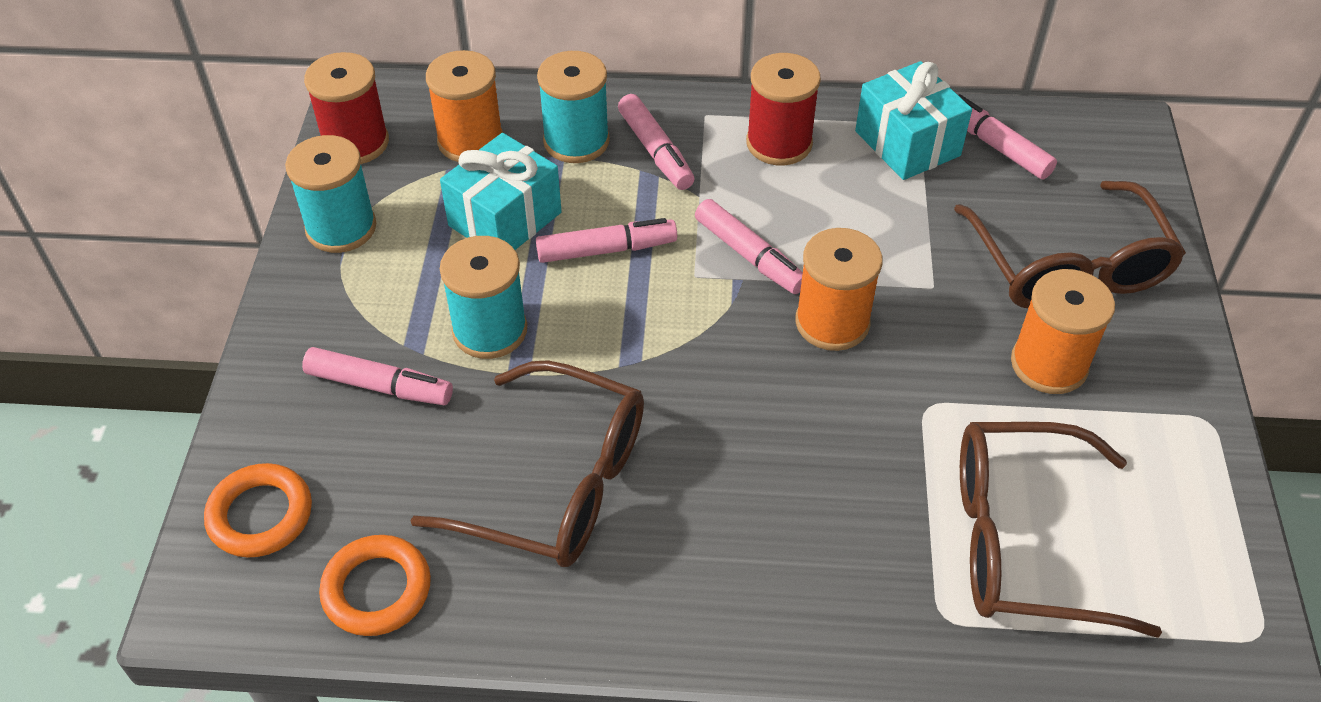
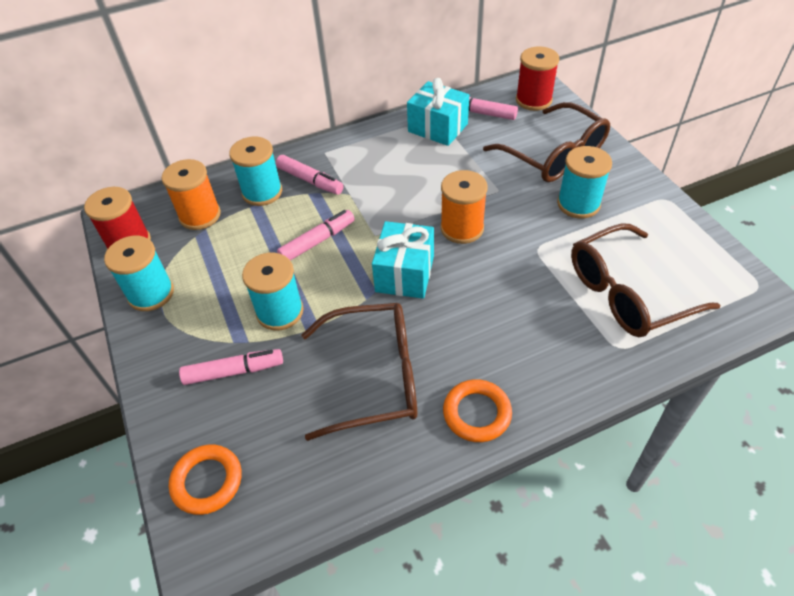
camera: 25 degrees left, 0 degrees up
orange ring [319,535,431,636] -> orange ring moved to [443,379,512,442]
turquoise gift [440,133,562,250] -> turquoise gift moved to [372,221,434,299]
pink marker [695,199,803,294] -> none
red spool [746,53,821,165] -> red spool moved to [516,47,559,111]
orange spool [1011,269,1115,394] -> turquoise spool [557,146,612,219]

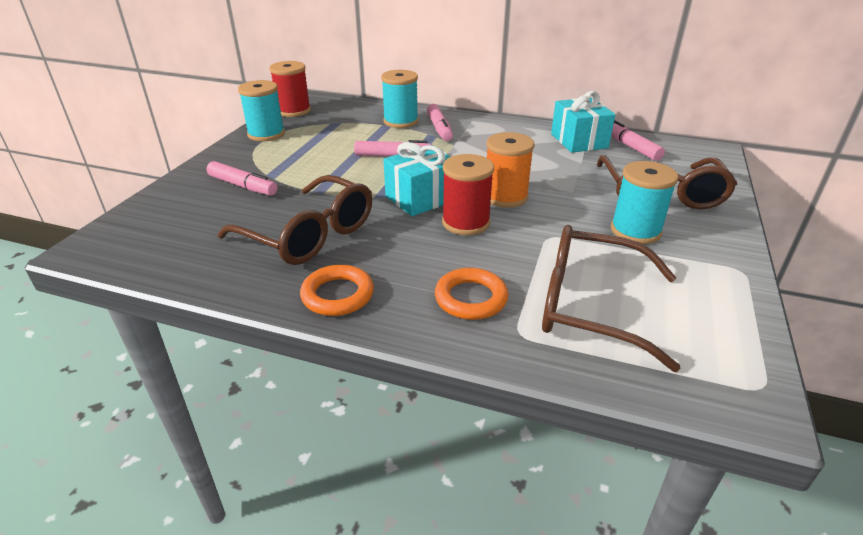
camera: 40 degrees right, 15 degrees down
orange spool [162,159,221,230] -> none
orange ring [169,445,242,515] -> orange ring moved to [435,268,508,320]
turquoise spool [242,253,304,331] -> none
red spool [516,47,559,111] -> red spool moved to [442,154,494,235]

